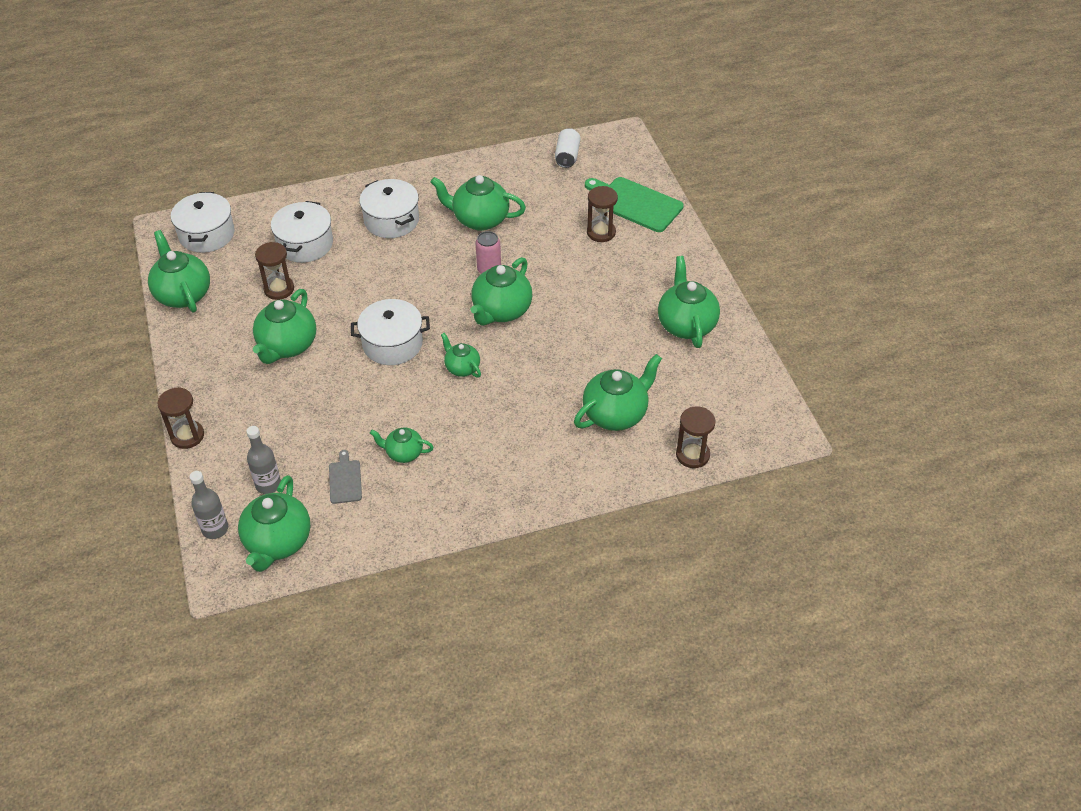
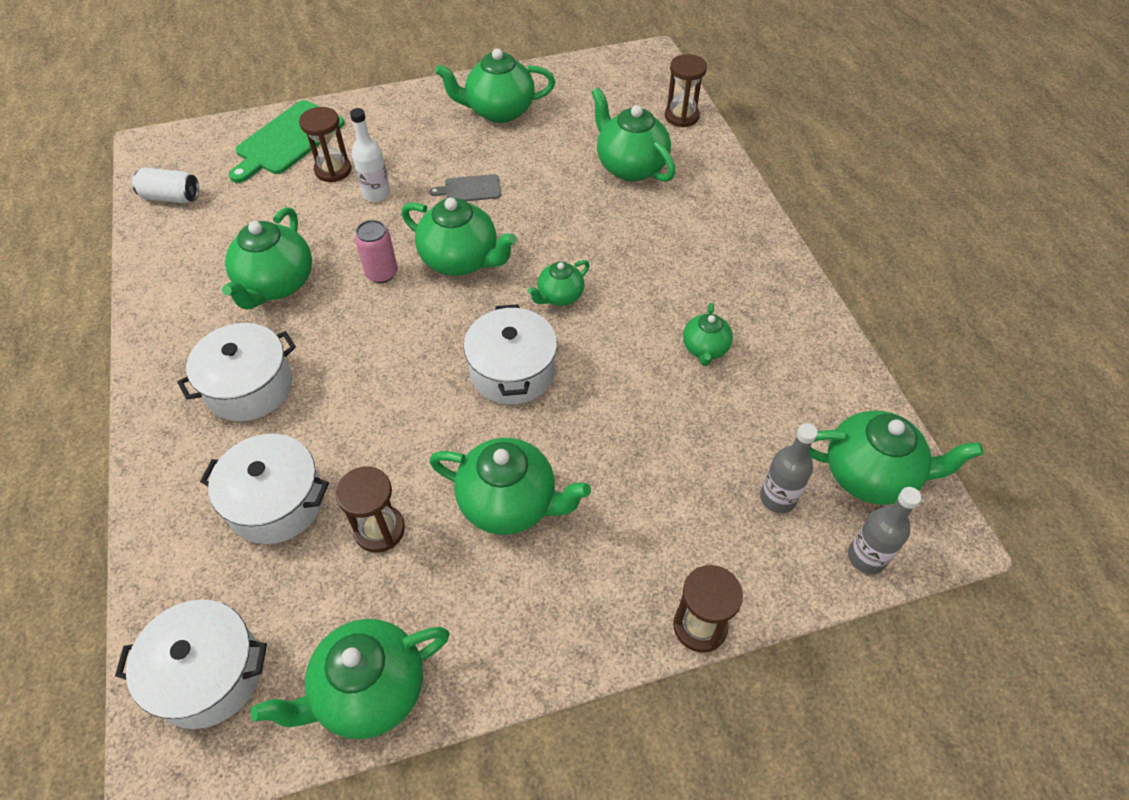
camera: 90 degrees left, 5 degrees up
grey cutting board [329,450,362,504] -> grey cutting board moved to [429,174,501,201]
none -> white bottle [350,108,390,202]

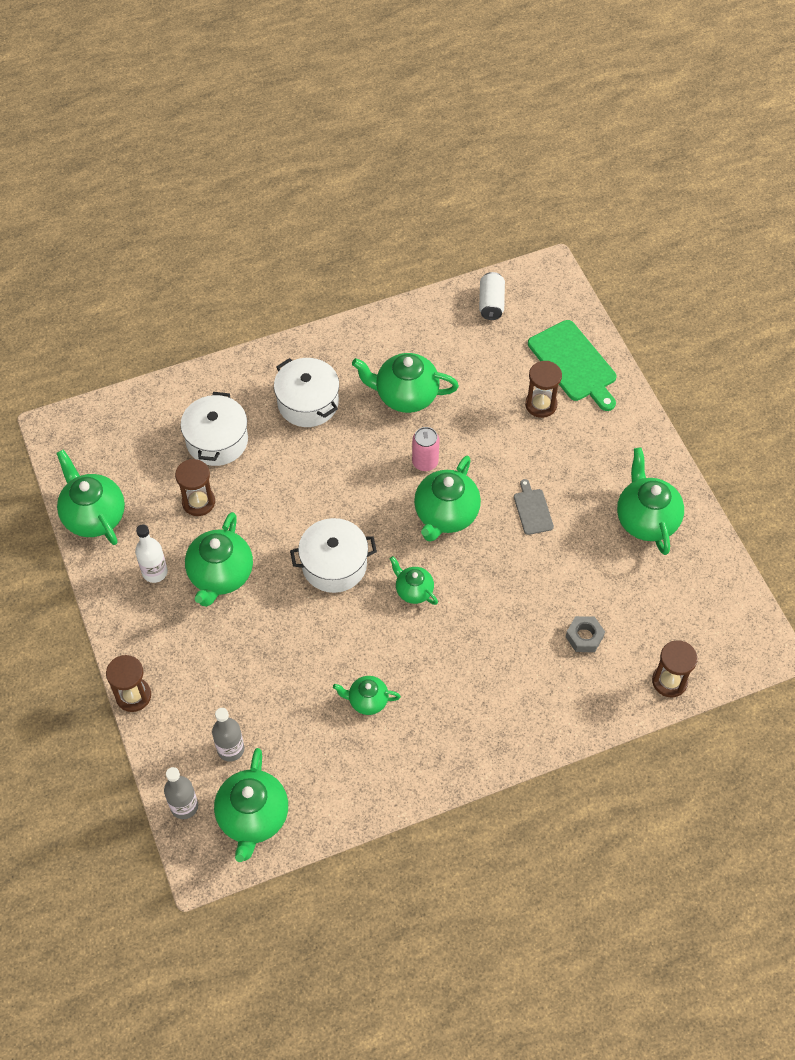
camera: 85 degrees right, 5 degrees up
white pot [115,599,267,729] -> none
green cutting board [229,100,345,183] -> green cutting board turned 150 degrees counterclockwise [528,320,616,411]
white bottle [350,108,390,202] -> white bottle moved to [135,524,168,583]
green teapot [592,88,675,182] -> grey nut [565,616,605,652]

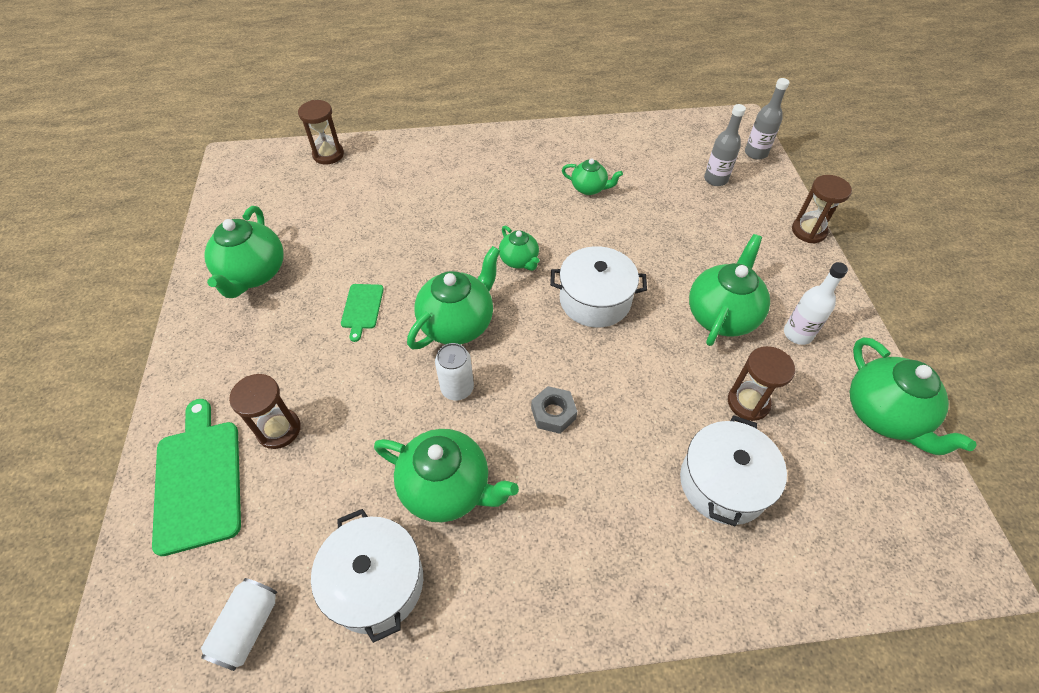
camera: 165 degrees left, 5 degrees down
green teapot [214,748,288,862] -> none
white pot [274,358,339,427] -> white pot moved to [311,509,423,643]
pink can [412,427,439,471] -> white can [435,343,474,400]
grey cutting board [514,479,554,535] -> green cutting board [341,284,384,342]
grey nut [565,616,605,652] -> grey nut moved to [531,386,577,434]

